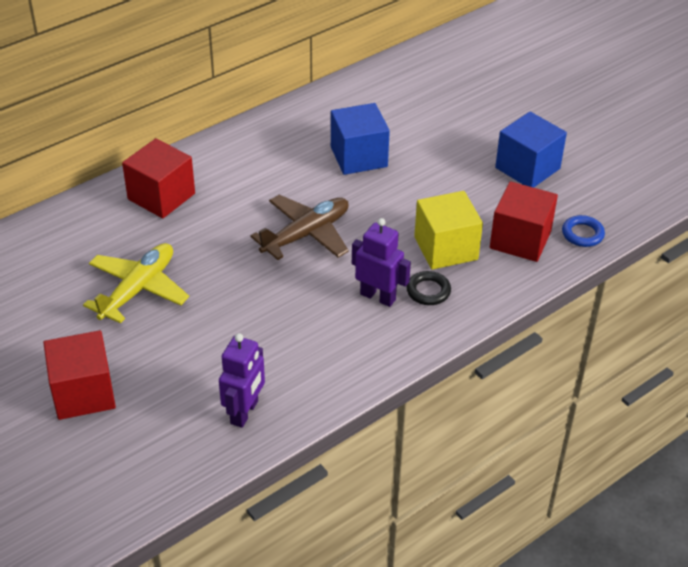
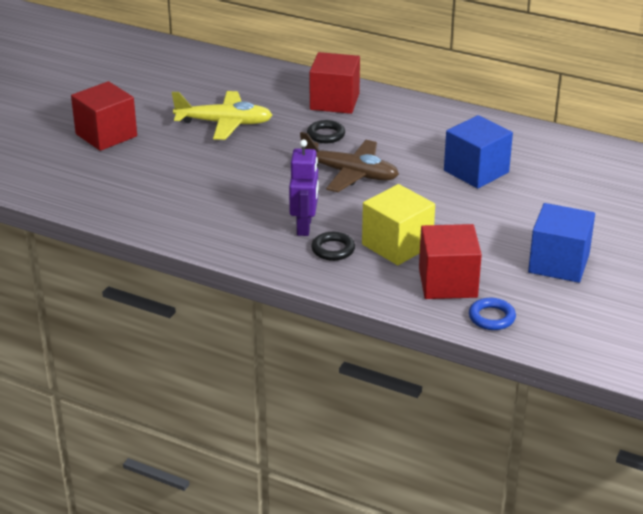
camera: 65 degrees right, 10 degrees down
purple robot [219,333,265,428] -> none
none -> black ring [307,120,345,143]

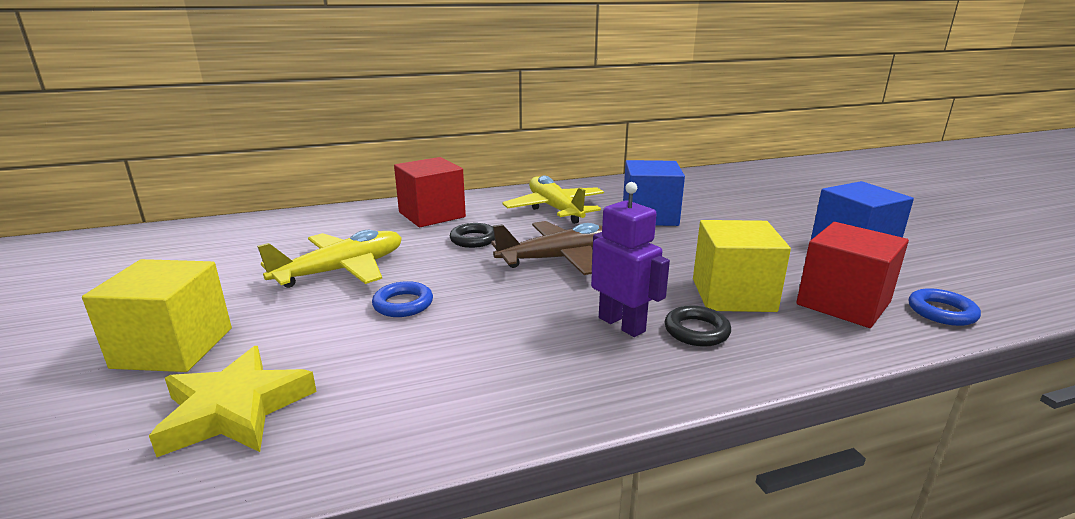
camera: 45 degrees left, 10 degrees down
red cube [71,81,137,151] -> yellow cube [82,259,232,372]
none -> yellow star [149,346,317,457]
none -> blue ring [372,281,433,317]
none -> yellow plane [502,176,604,224]

